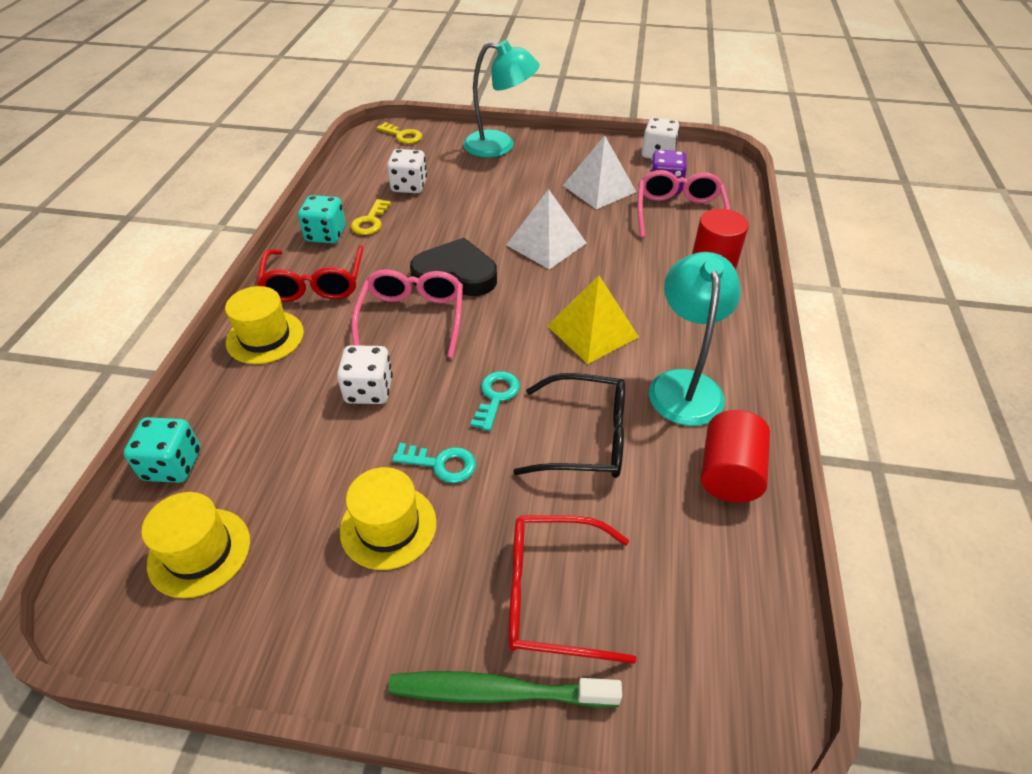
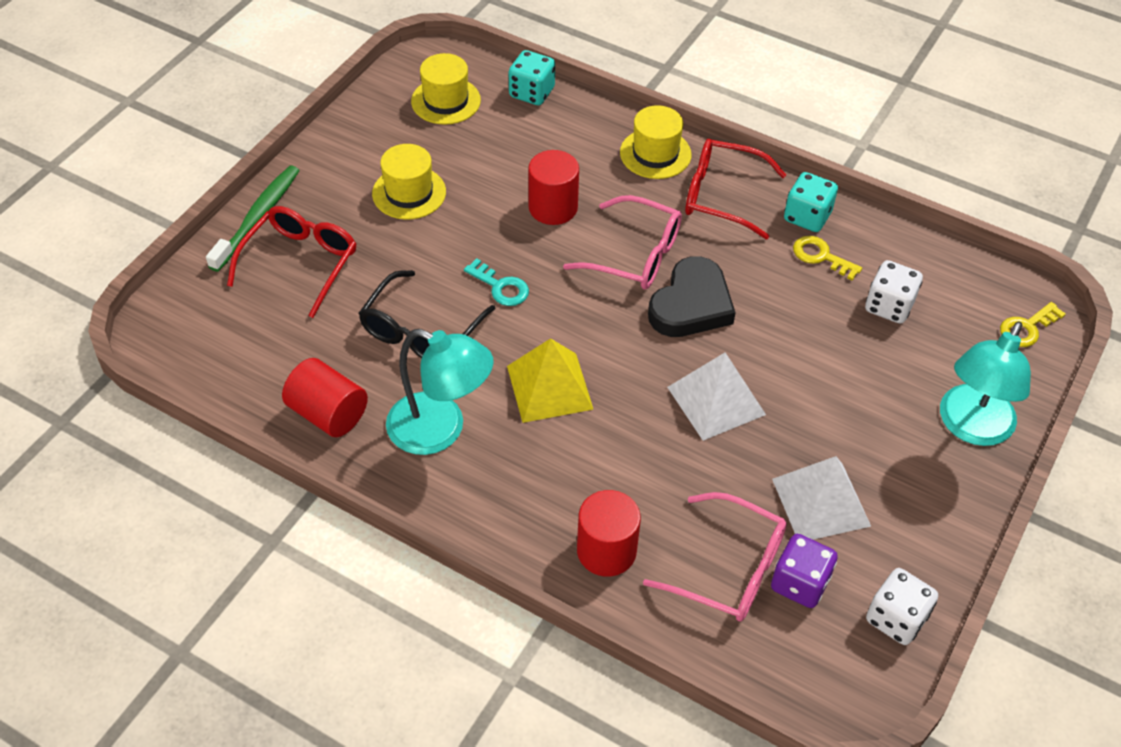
camera: 110 degrees right, 5 degrees up
white dice [337,345,393,404] -> red cylinder [528,150,579,225]
turquoise key [392,443,476,483] -> none

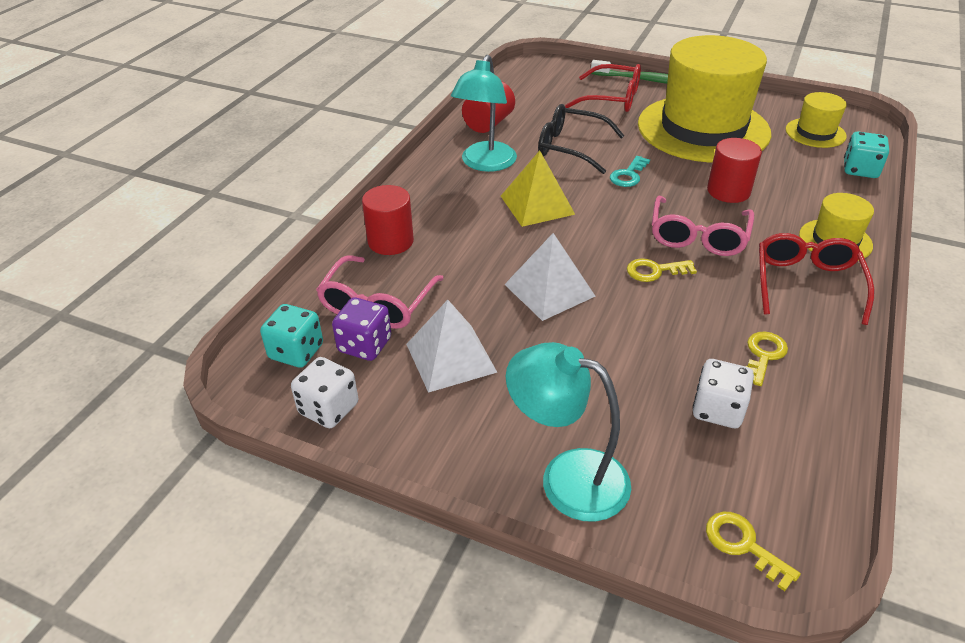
camera: 85 degrees right, 10 degrees down
yellow hat [372,144,446,219] -> yellow hat [638,35,771,162], size x2.27
black heart [648,256,736,337] -> yellow key [627,258,697,282]
turquoise dice [784,172,838,232] -> turquoise dice moved to [260,304,323,368]

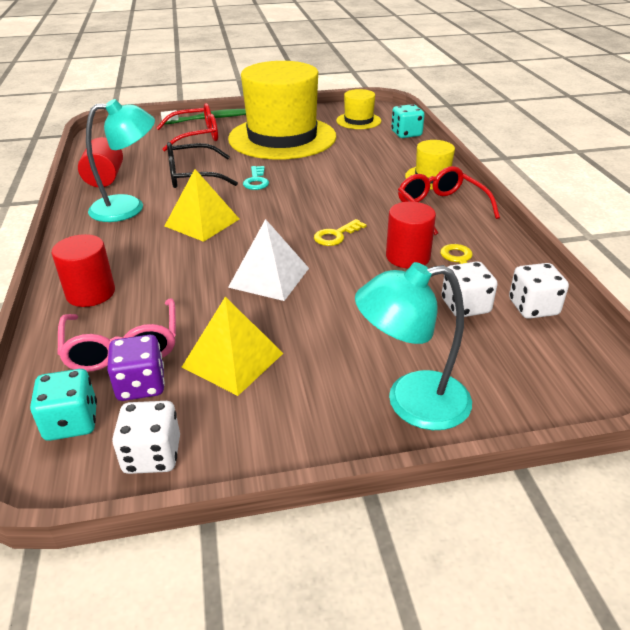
camera: 35 degrees left, 5 degrees down
white pyramid [406,300,497,393] -> yellow pyramid [182,297,283,396]
turquoise lamp [451,55,517,172] -> turquoise lamp turned 90 degrees counterclockwise [86,99,155,222]
pink glasses [652,196,754,256] -> none
yellow key [706,512,801,591] -> none
red cylinder [707,138,762,203] -> red cylinder moved to [386,202,436,269]
none -> white dice [509,263,569,319]

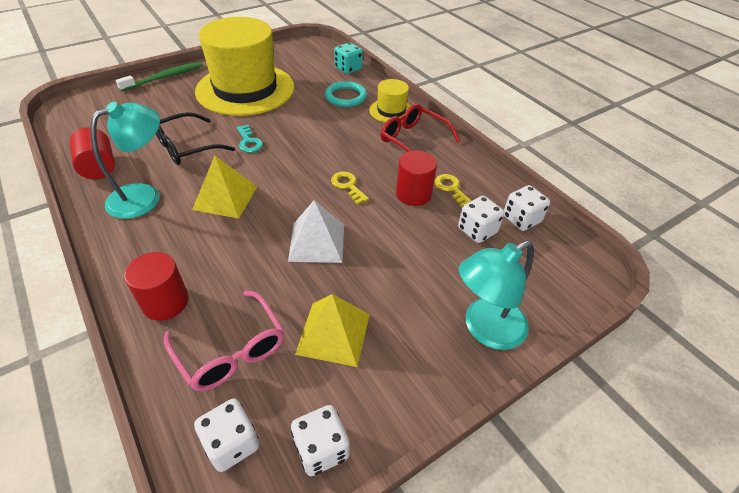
camera: 25 degrees left, 10 degrees up
turquoise dice [30,369,97,441] -> white dice [194,399,259,472]
purple dice [107,335,165,401] -> none
red glasses [156,103,218,151] -> none
yellow key [314,219,367,246] -> yellow key turned 120 degrees clockwise [331,171,369,205]
yellow hat [336,89,381,129] -> none
none -> turquoise ring [325,81,367,107]

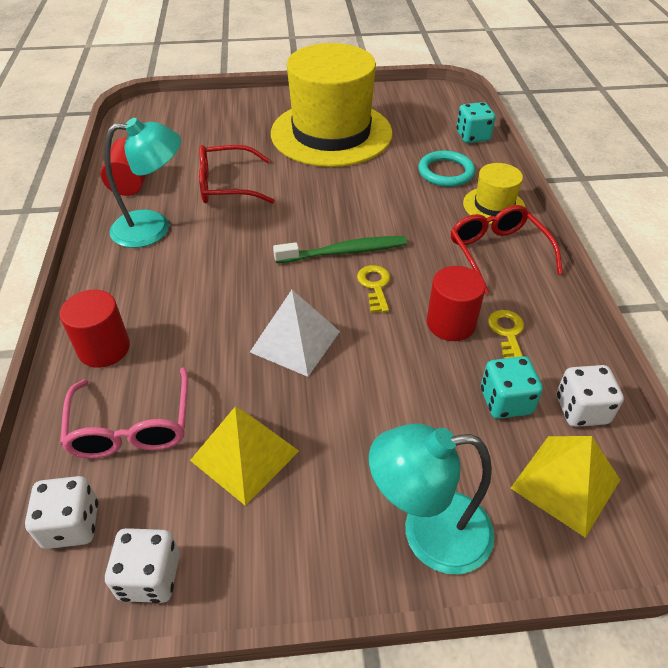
camera: 30 degrees right, 0 degrees up
green toothbrush [116,62,203,92] -> green toothbrush moved to [273,236,407,263]
black glasses [156,112,235,165] -> red glasses [199,145,275,204]
yellow pyramid [192,156,257,219] -> yellow pyramid moved to [511,436,620,538]
turquoise key [237,125,263,153] -> none
white dice [458,196,504,243] -> turquoise dice [481,356,543,419]

